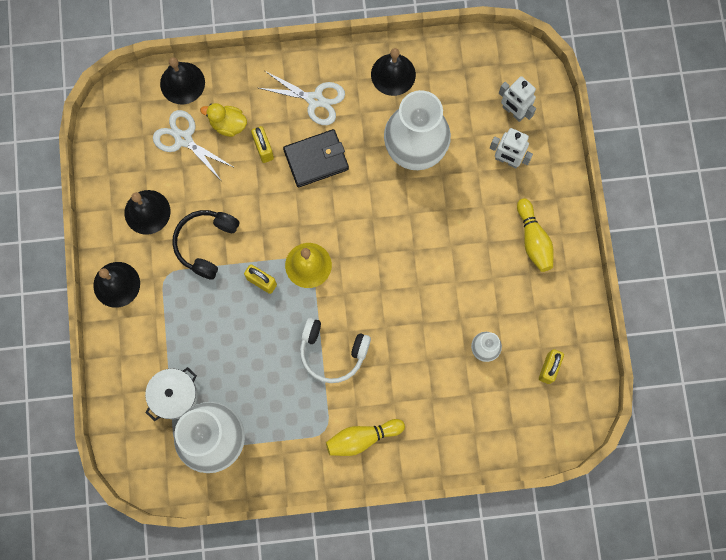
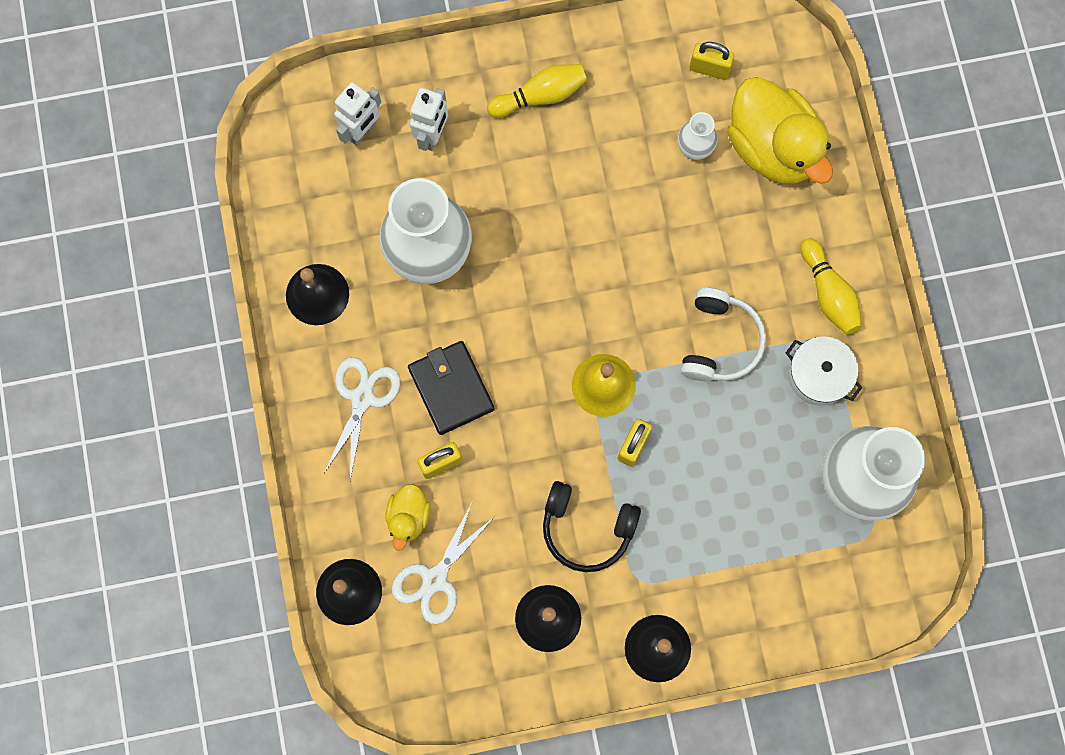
camera: 95 degrees left, 0 degrees up
white pot [145,367,198,421] -> white pot moved to [786,336,862,406]
none -> yellow duck [727,77,833,184]

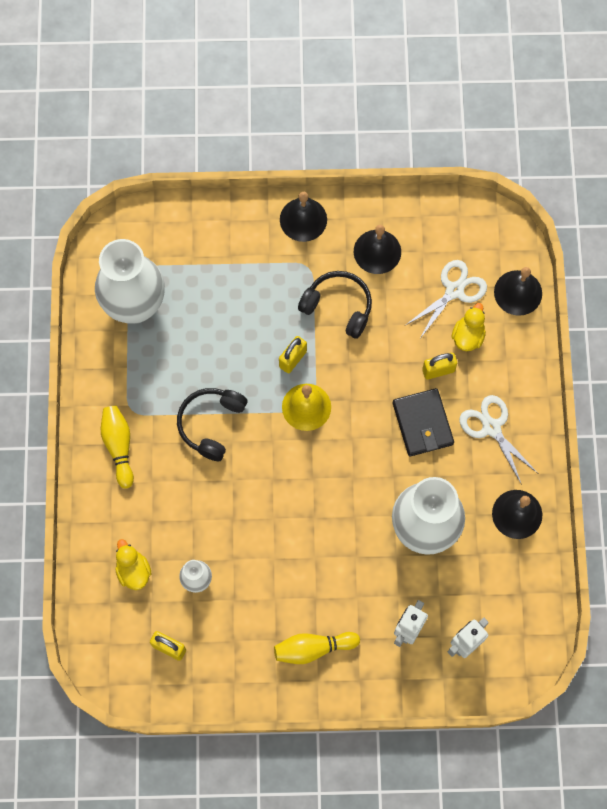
camera: 170 degrees left, 5 degrees down
white scissors [324,357,401,481] -> white scissors turned 120 degrees clockwise [459,395,538,485]
white headphones [681,288,766,381] -> black headphones [177,388,248,461]
yellow duck [727,77,833,184] -> yellow duck [115,539,152,590], size x0.49
white pot [786,336,862,406] -> none

